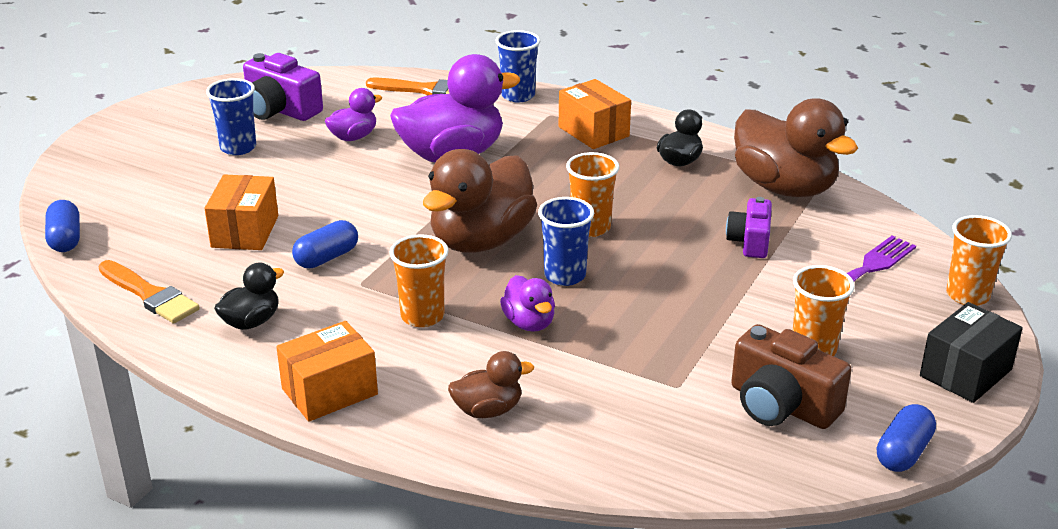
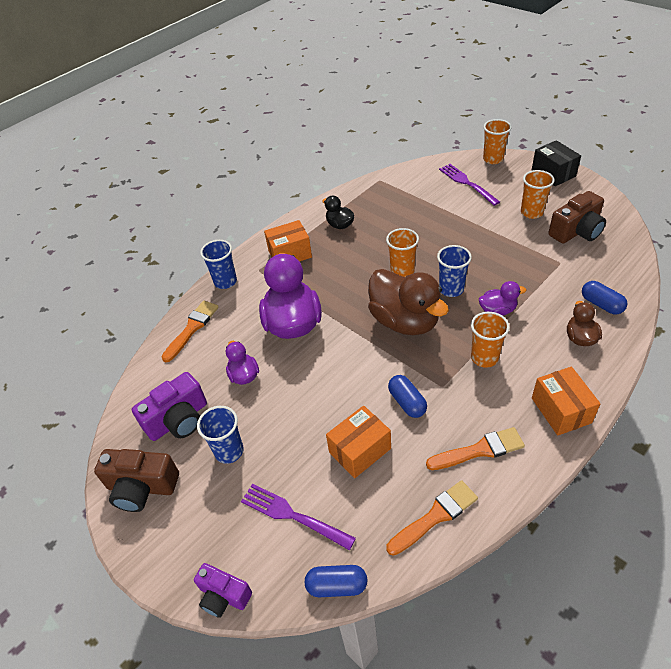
camera: 70 degrees left, 15 degrees up
orange box [204,174,278,250] -> orange box turned 60 degrees counterclockwise [326,406,391,478]
black duck [214,263,284,330] -> orange brush [426,427,525,470]
purple camera [726,197,772,258] -> purple camera moved to [194,563,252,618]
brown duck [734,98,858,197] -> none
blue capsule [877,404,936,472] -> blue capsule moved to [582,281,627,315]
none -> brown camera [94,449,179,512]
none -> purple fork [241,484,356,550]

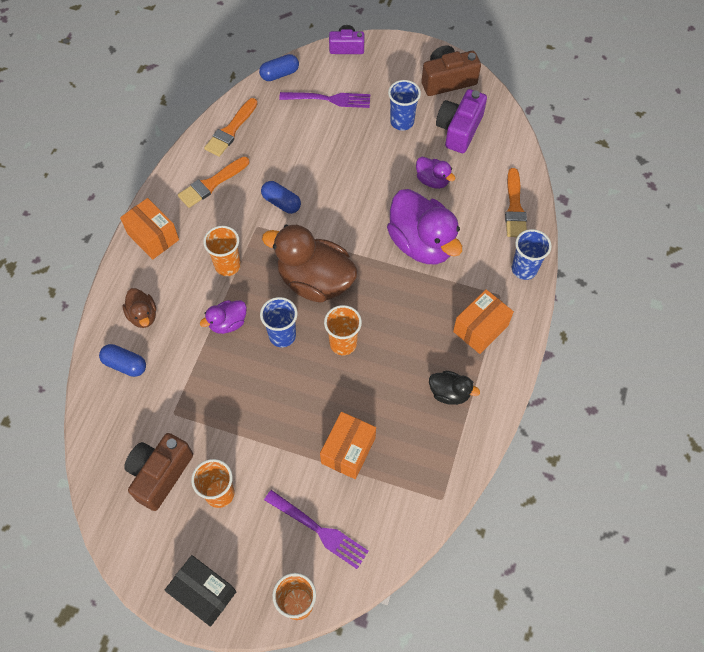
camera: 150 degrees right, 15 degrees up
orange box [326,406,391,478] -> orange box moved to [320,412,376,479]

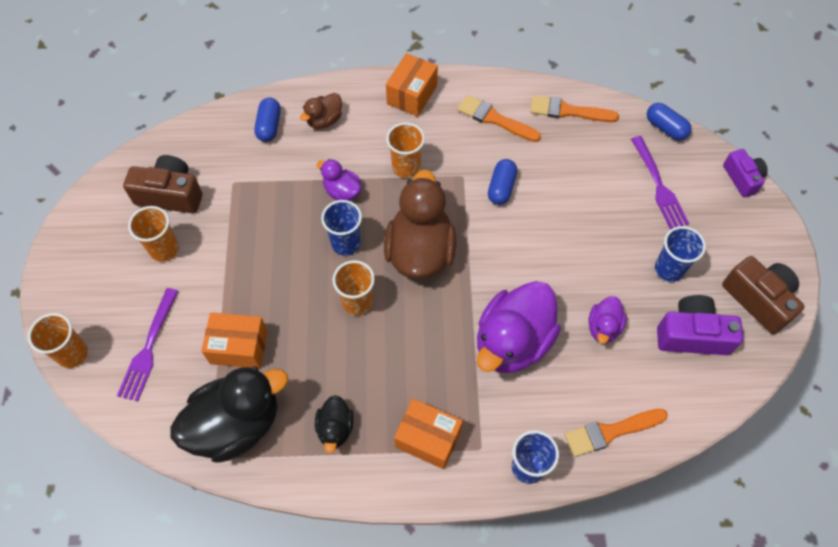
camera: 70 degrees right, 0 degrees up
black box [164,555,236,627] -> none
none -> black duck [170,366,288,463]

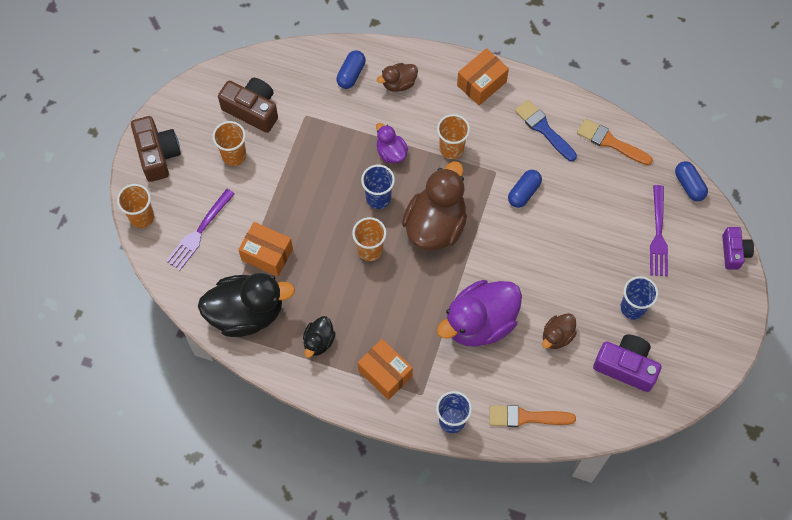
camera: 20 degrees right, 5 degrees up
orange brush [457,95,541,142] -> blue brush [515,99,577,161]
purple duck [588,296,627,344] -> brown duck [542,313,577,349]
brown camera [722,256,804,334] -> brown camera moved to [131,116,181,182]

